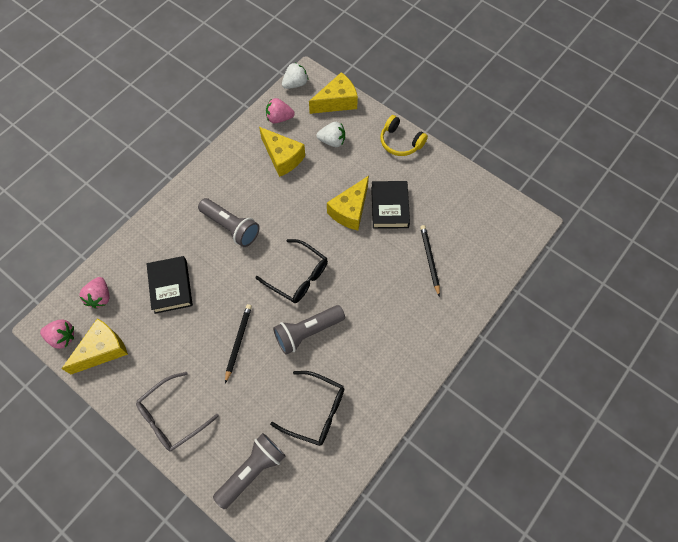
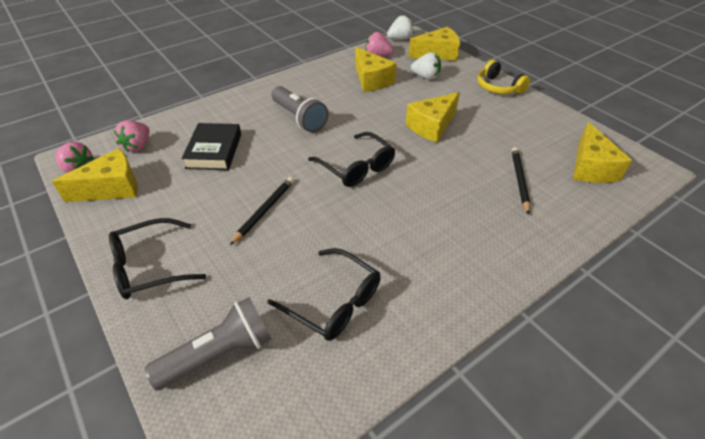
camera: 15 degrees right, 20 degrees down
grey glasses [136,372,219,452] -> black glasses [109,218,206,299]
grey flashlight [273,305,345,355] -> none
black book [371,181,410,229] -> none
none -> yellow cheese [573,122,632,183]

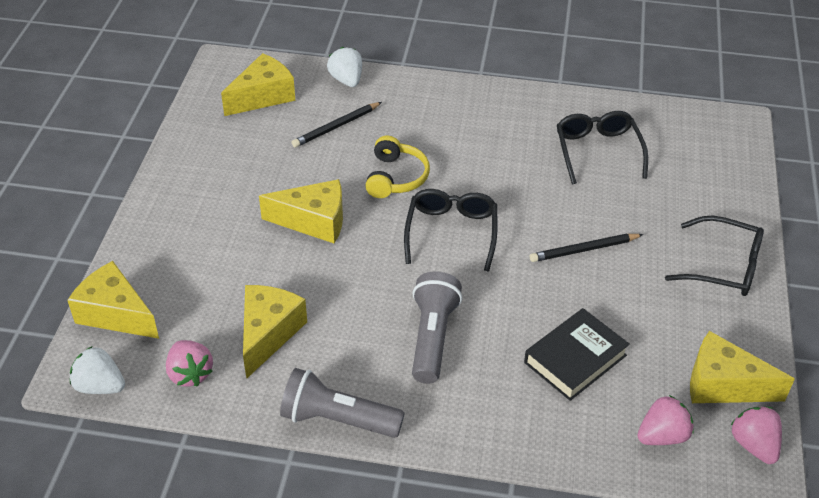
camera: 135 degrees left, 0 degrees up
grey flashlight [145,297,271,390] -> grey flashlight moved to [280,368,405,438]
white strawberry [411,52,441,80] -> white strawberry moved to [327,47,362,87]
yellow headphones [478,60,530,94] -> yellow headphones moved to [365,136,430,198]

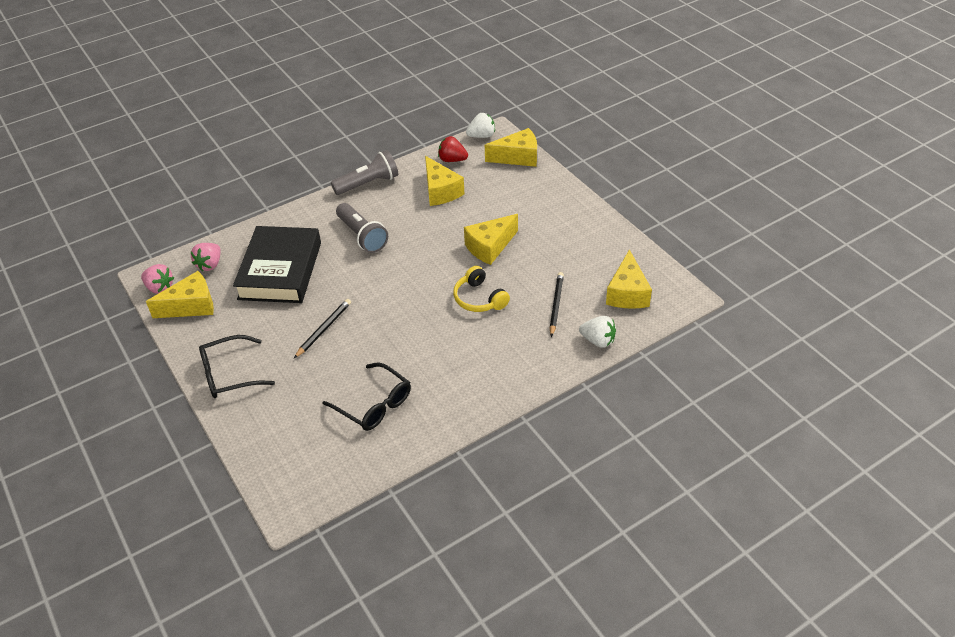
camera: 140 degrees right, 0 degrees up
pink strawberry [166,340,213,386] -> red strawberry [438,136,468,162]
black glasses [404,189,497,271] -> none
black book [524,308,630,401] -> black book [233,226,321,303], size x1.63

